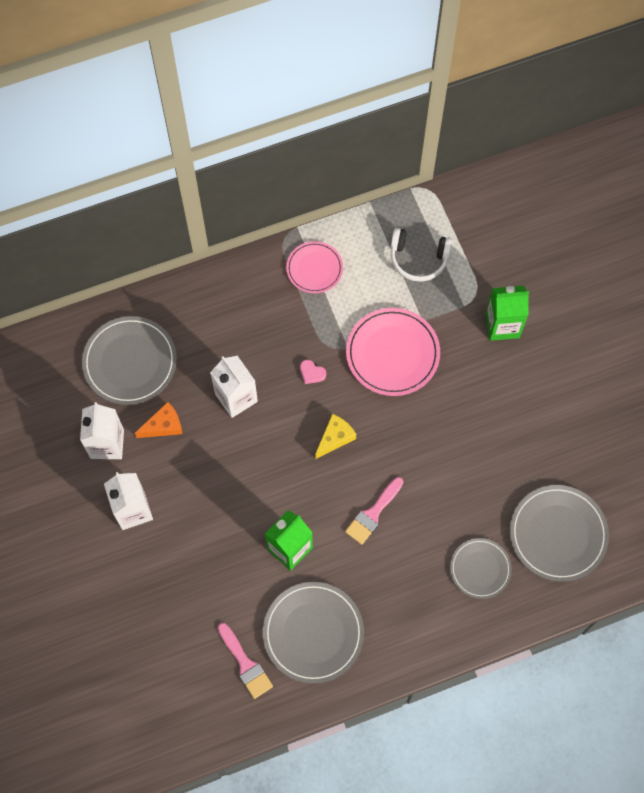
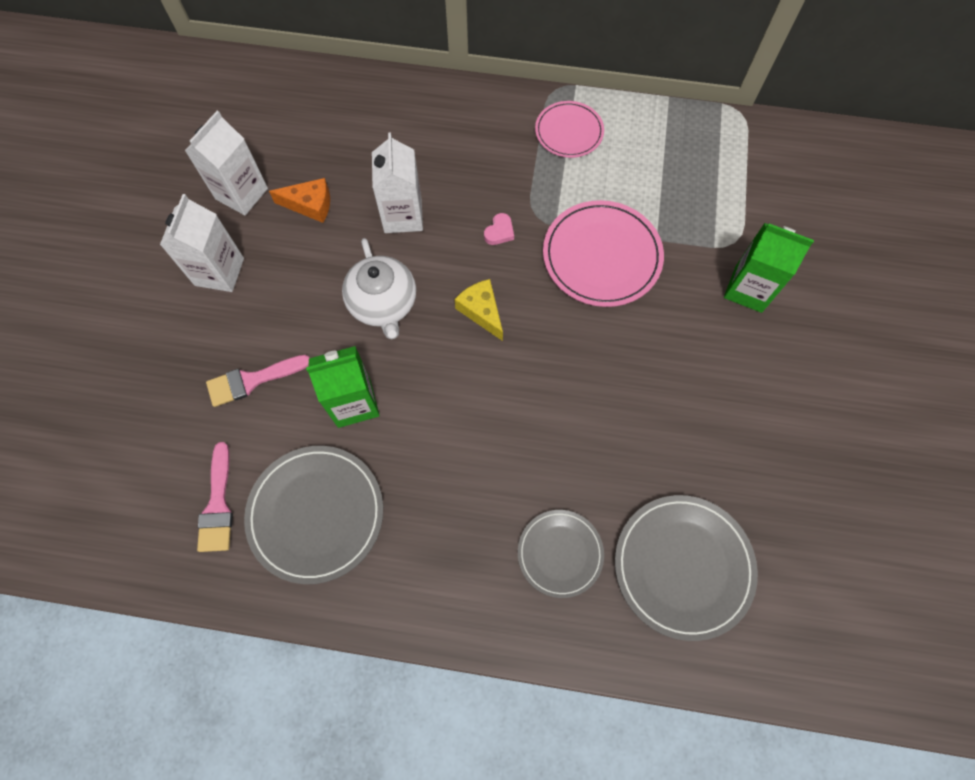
camera: 30 degrees right, 0 degrees up
grey plate [82,316,177,405] -> none
pink heart [300,360,326,384] -> pink heart turned 120 degrees counterclockwise [484,213,514,245]
yellow cheese [315,414,356,459] -> yellow cheese turned 105 degrees counterclockwise [455,279,503,341]
pink brush [345,477,403,545] -> pink brush moved to [206,355,310,407]
white headphones [391,228,453,282] -> none
none -> white teapot [342,238,416,340]

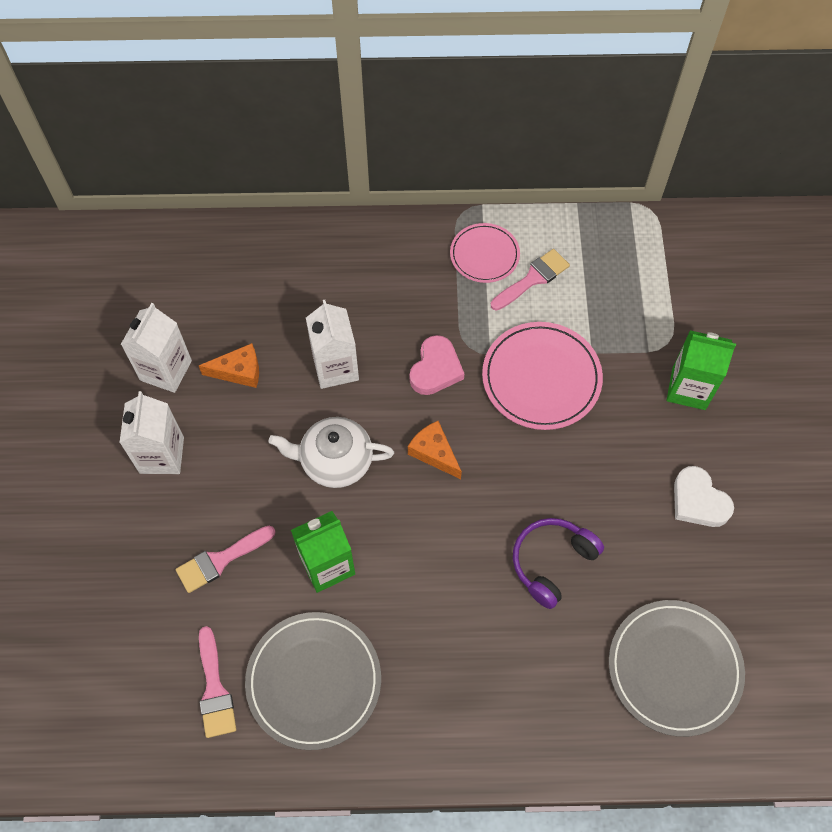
camera: 10 degrees left, 5 degrees down
white teapot [342,238,416,340] -> white teapot turned 120 degrees clockwise [268,417,394,488]
yellow cheese [455,279,503,341] -> orange cheese [408,421,462,479]
pink heart [484,213,514,245] -> pink heart [410,335,464,395], size x1.77
grey plate [518,510,604,598] -> none
none -> pink brush [491,249,570,310]
none -> purple headphones [513,518,604,609]
none -> white heart [674,466,734,527]

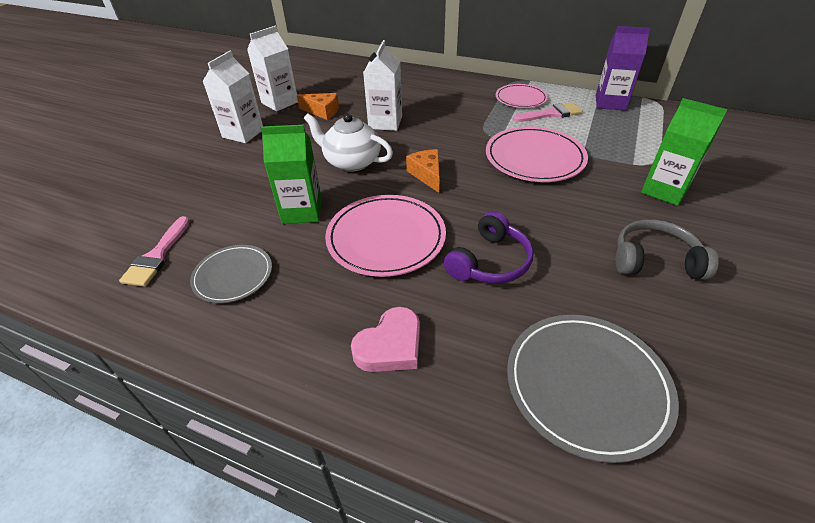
camera: 25 degrees right, 20 degrees down
pink brush [176,526,276,593] -> none
grey plate [245,612,381,750] -> grey plate [190,245,272,303], size x0.62
pink heart [410,335,464,395] -> pink heart moved to [351,307,420,372]
purple headphones [513,518,604,609] -> purple headphones turned 150 degrees clockwise [444,211,534,284]
white heart [674,466,734,527] -> grey headphones [616,219,719,280]
none -> pink plate [325,195,446,277]
none -> purple carton [596,26,651,111]

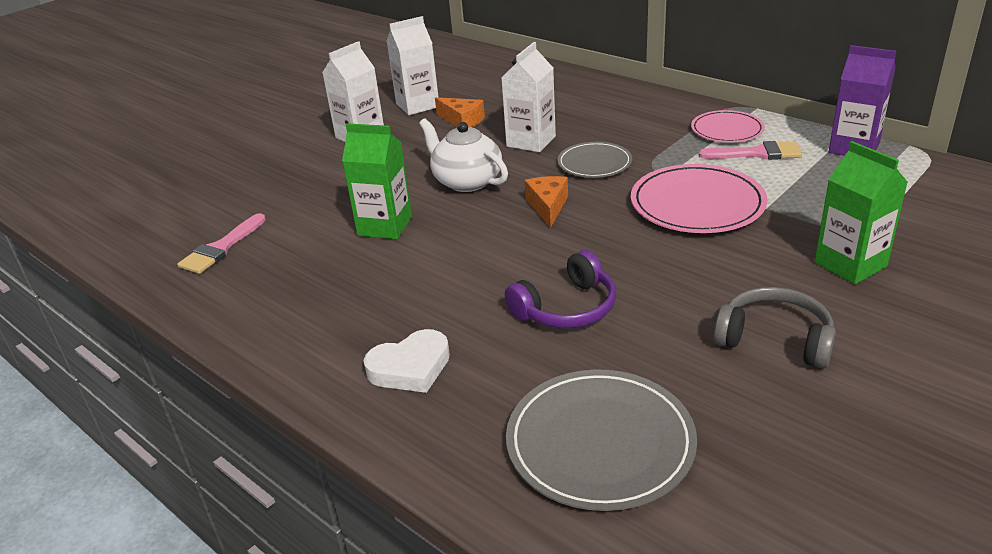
camera: 20 degrees right, 10 degrees down
grey plate [190,245,272,303] -> grey plate moved to [557,142,632,178]
pink plate [325,195,446,277] -> none
pink heart [351,307,420,372] -> white heart [363,329,450,393]

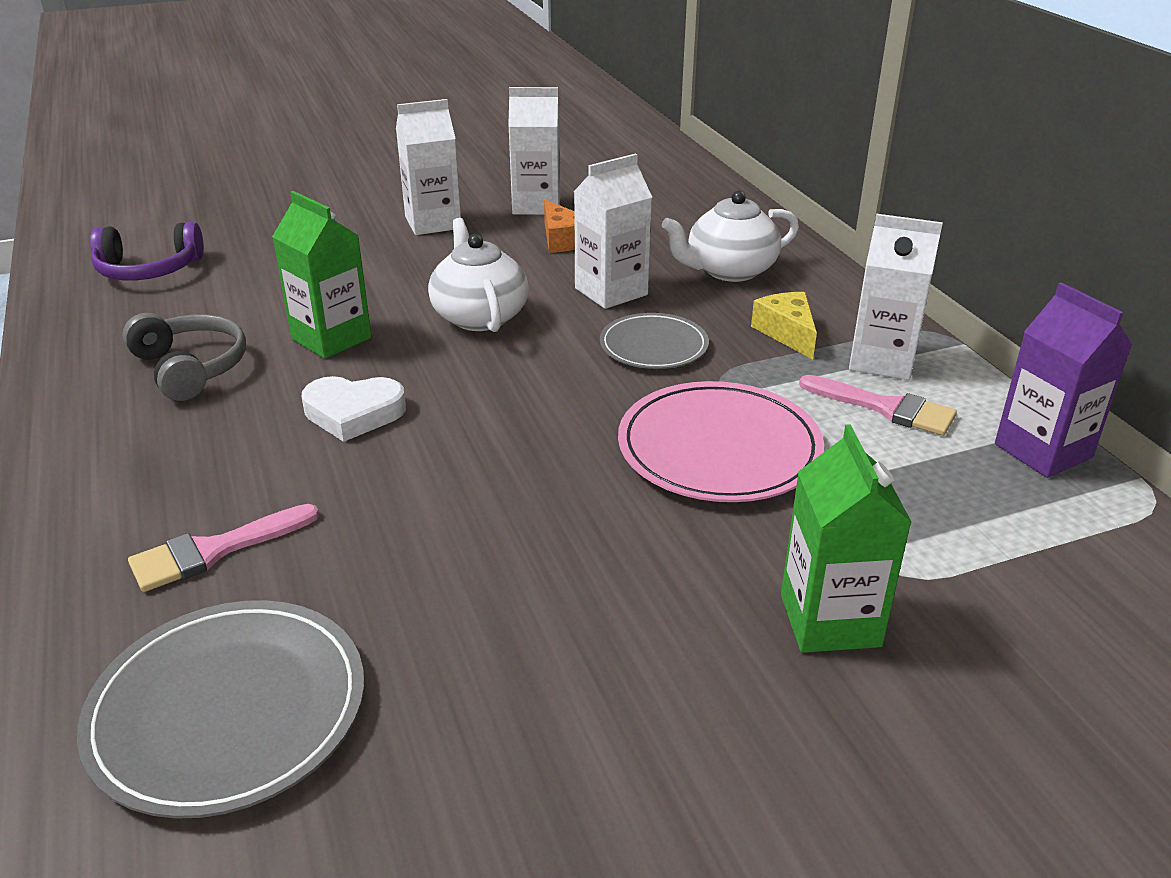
camera: 25 degrees right, 0 degrees up
pink brush [178,213,266,274] -> pink brush moved to [128,504,319,592]
white heart [363,329,450,393] -> white heart moved to [302,376,406,442]
purple headphones [505,250,616,329] -> purple headphones moved to [90,222,204,280]
orange cheese [525,176,568,228] -> none
pink plate [691,110,765,143] -> white carton [849,214,943,380]
grey headphones [714,287,836,369] -> grey headphones moved to [122,313,246,401]
none -> white teapot [662,191,799,282]
none -> yellow cheese [751,292,817,359]

